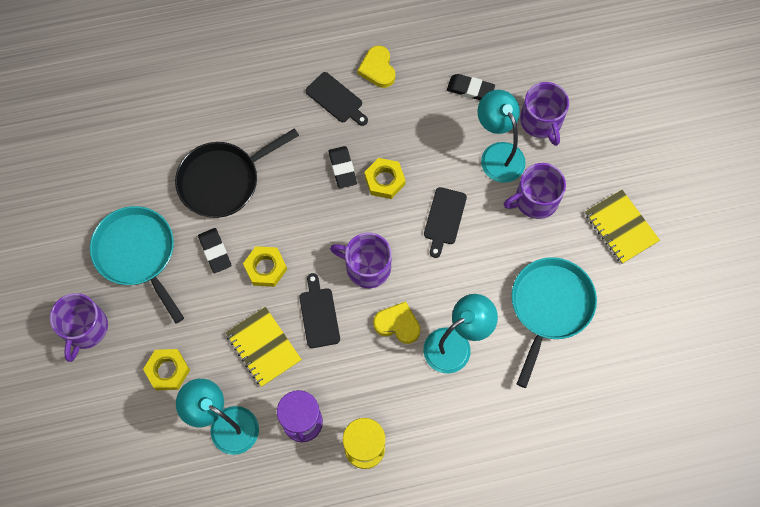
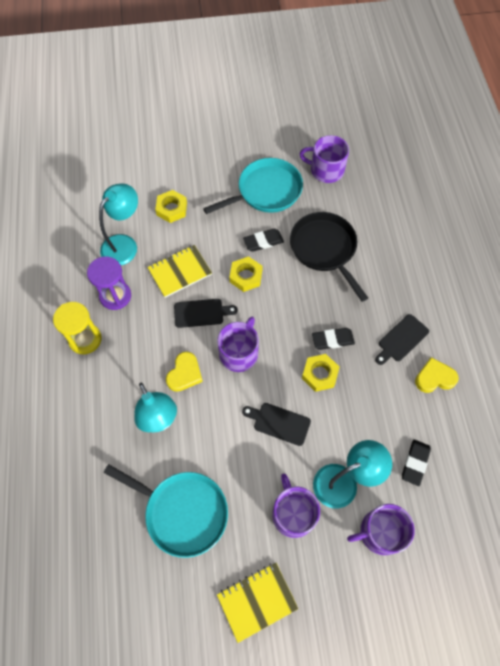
camera: 95 degrees right, 5 degrees down
purple mug [50,293,108,362] -> purple mug moved to [300,135,349,183]

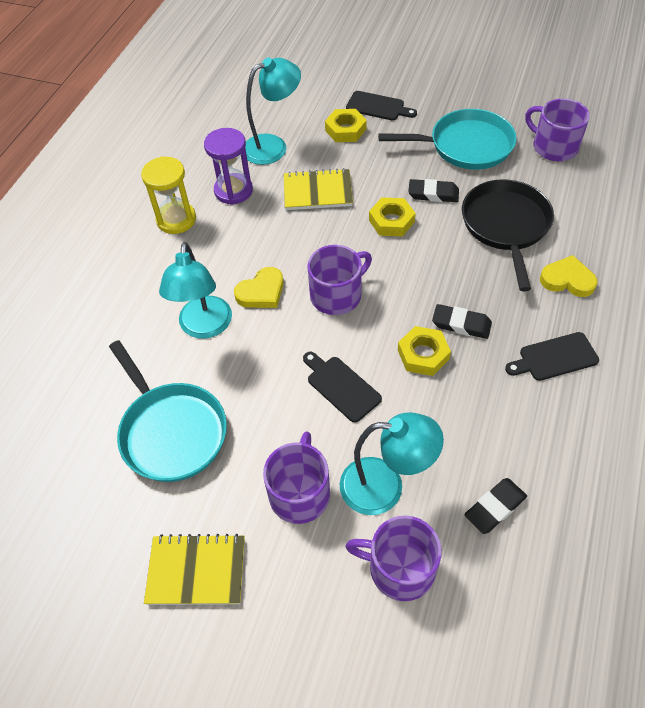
camera: 30 degrees right, 10 degrees down
black cutting board [174,299,238,328] -> black cutting board moved to [346,91,417,120]
yellow heart [415,357,459,393] -> yellow heart moved to [540,255,598,297]

